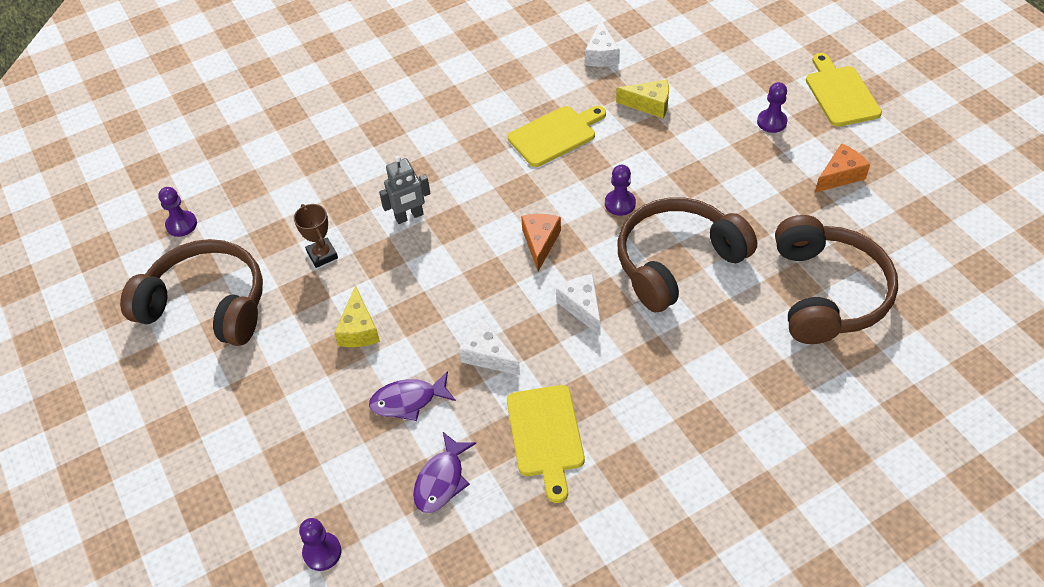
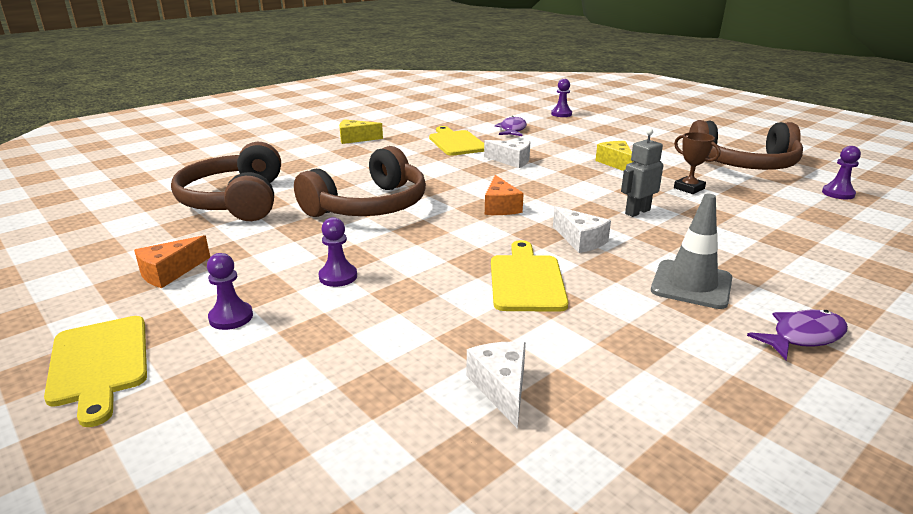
camera: 165 degrees right, 25 degrees down
purple fish [369,371,456,421] -> purple fish moved to [747,310,848,360]
yellow cutting board [508,106,606,167] -> yellow cutting board turned 135 degrees clockwise [491,240,568,312]
white cheese [556,274,601,335] -> white cheese moved to [553,206,611,253]
purple pawn [605,165,636,216] -> purple pawn moved to [319,217,357,287]
yellow cheese [616,79,669,118] -> yellow cheese moved to [339,119,383,144]
none -> grey traffic cone [651,194,732,309]

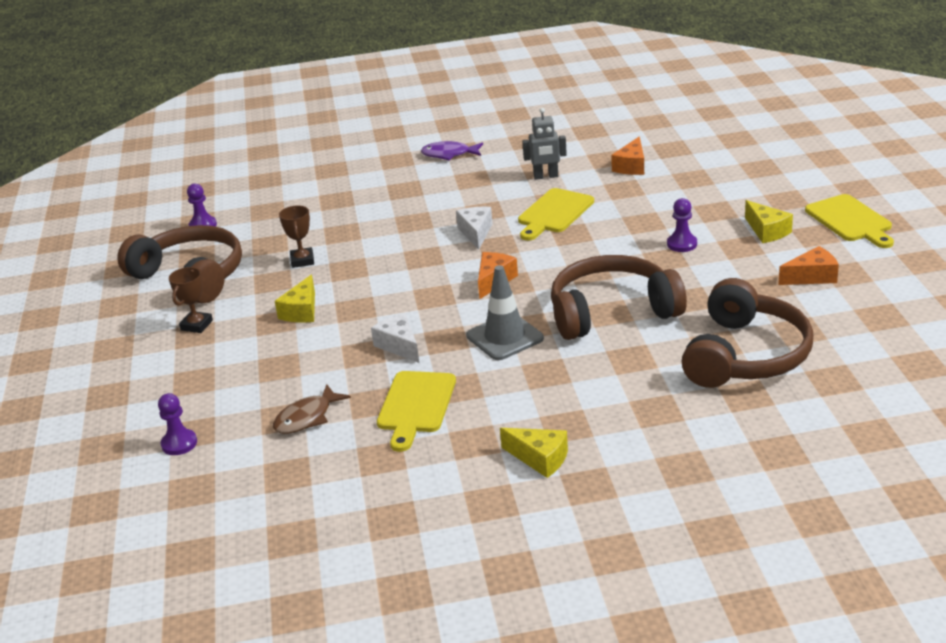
camera: 145 degrees left, 5 degrees up
yellow cutting board [44,316,147,427] -> yellow cutting board turned 150 degrees clockwise [805,194,894,248]
purple pawn [207,253,253,330] -> yellow cheese [745,200,793,243]
white cheese [466,342,526,429] -> orange cheese [611,136,644,175]
purple fish [495,116,527,136] -> brown fish [273,384,351,434]
grey robot [621,128,663,217] -> grey robot moved to [522,108,567,180]
grey traffic cone [651,194,732,309] -> grey traffic cone moved to [466,265,544,360]
none -> brown trophy [169,267,213,333]

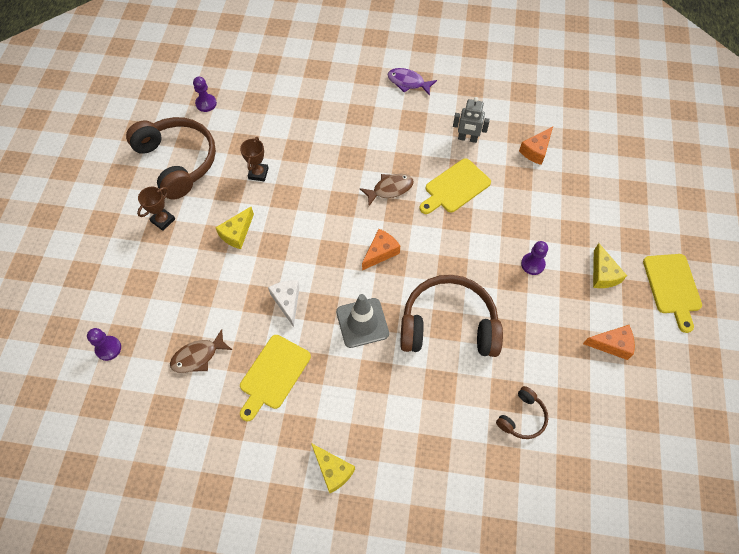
camera: 15 degrees right, 30 degrees up
white cheese [456,207,493,250] -> brown fish [360,174,414,206]
brown headphones [682,278,813,388] -> brown headphones [496,386,548,439], size x0.47

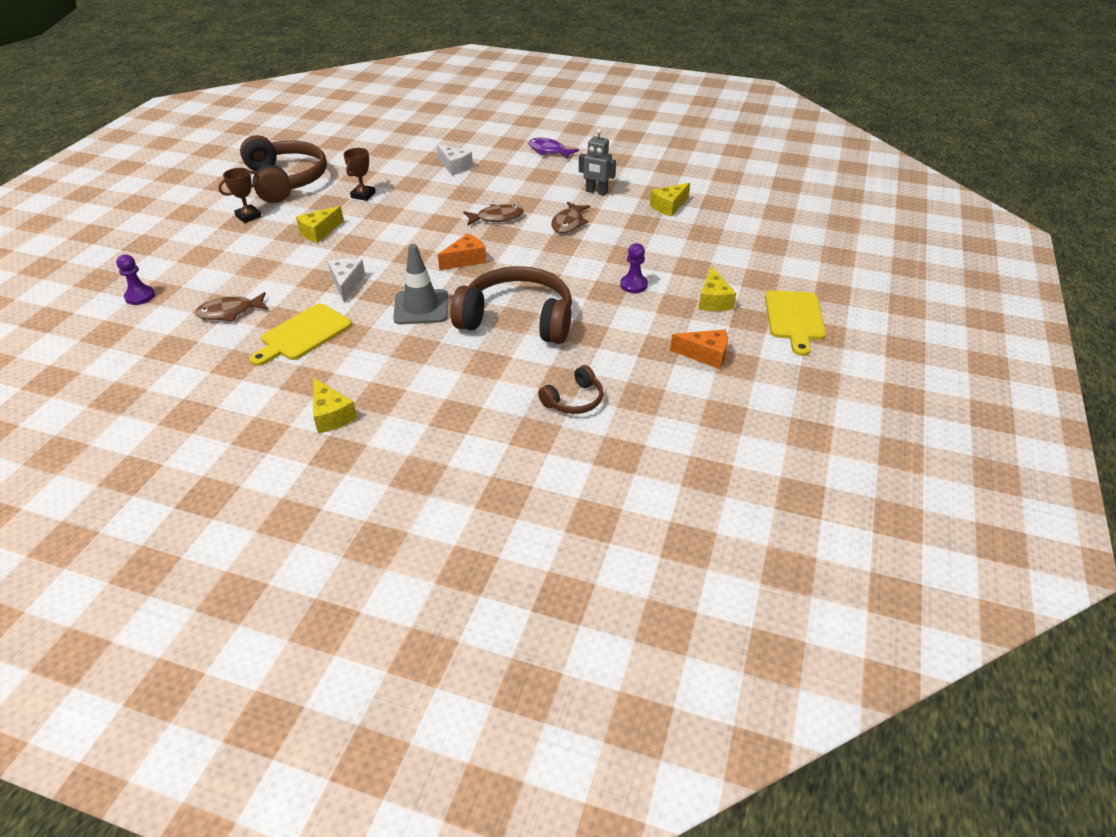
camera: 10 degrees right, 20 degrees down
purple pawn [193,77,217,112] -> none
yellow cutting board [419,158,491,214] -> brown fish [551,201,590,233]
orange cheese [519,126,553,165] -> yellow cheese [650,183,690,217]
none -> white cheese [437,144,473,175]

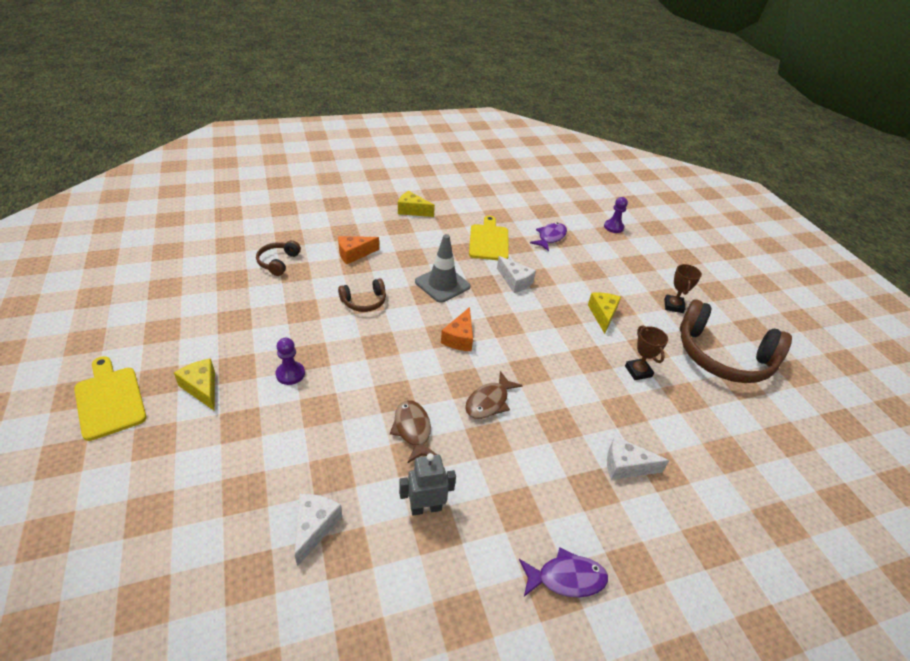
camera: 140 degrees right, 0 degrees up
brown fish [195,292,269,321] -> purple fish [530,223,567,251]
brown headphones [451,266,572,344] -> brown headphones [338,278,386,312], size x0.47
yellow cheese [650,183,690,217] -> white cheese [295,494,342,567]
orange cheese [670,330,728,369] -> orange cheese moved to [338,236,379,264]

